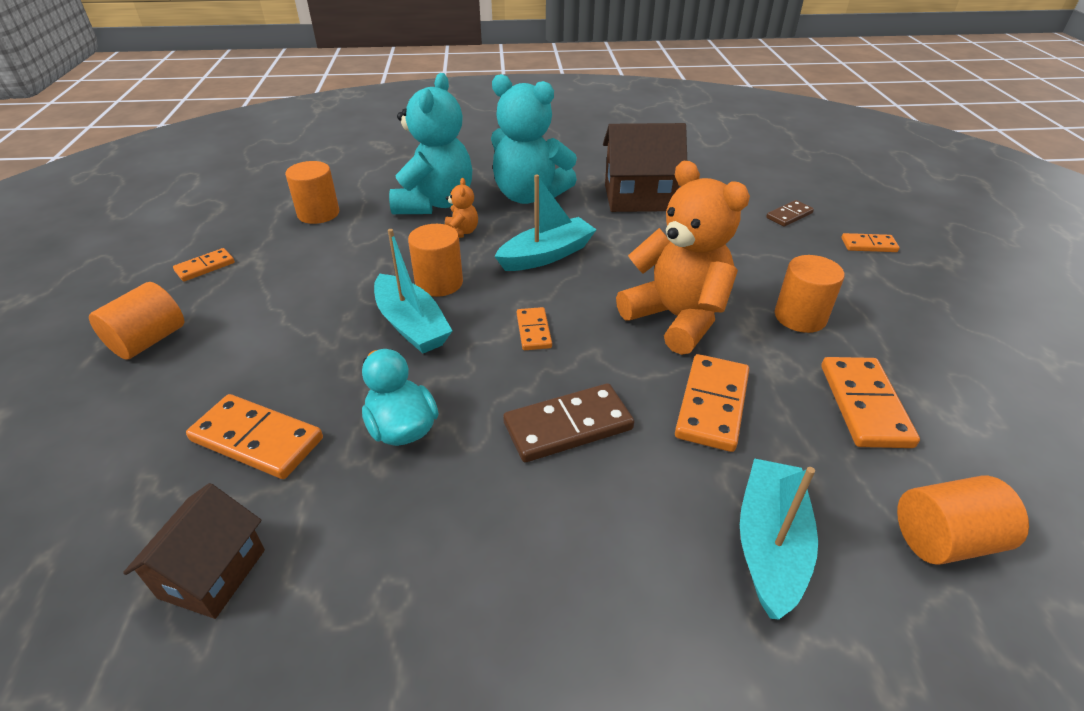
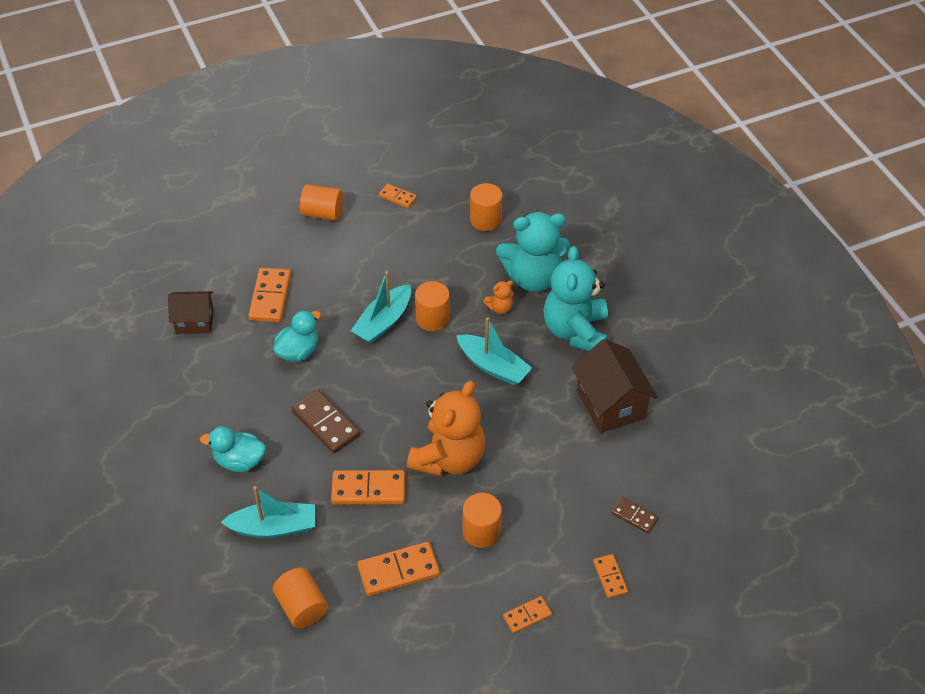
camera: 70 degrees right, 10 degrees up
orange domino [517,307,552,350] -> orange domino moved to [503,596,552,634]
none -> turquoise duck [200,426,266,472]

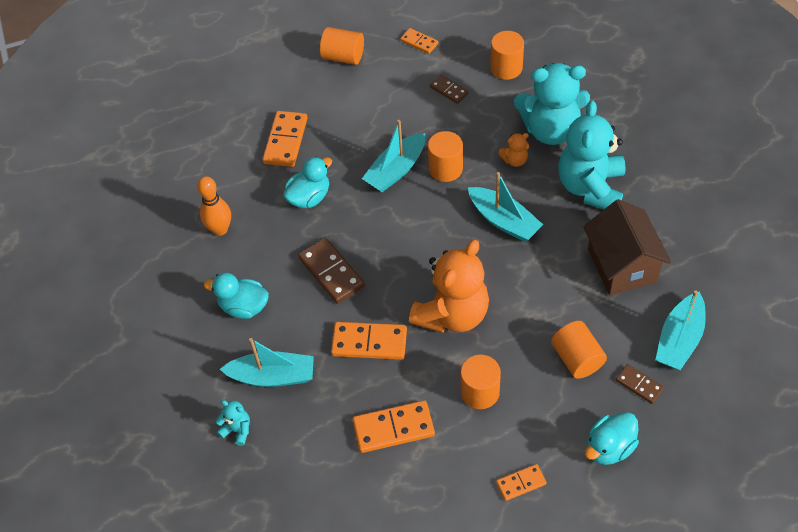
camera: 10 degrees right, 5 degrees up
brown house [168,291,214,334] -> none
orange cylinder [273,567,329,628] -> orange cylinder moved to [551,321,607,379]
orange domino [593,554,628,598] -> turquoise duck [585,412,639,465]
none -> orange bowling pin [197,176,231,236]
none -> turquoise teddy bear [216,400,250,446]
none -> brown domino [430,75,468,104]
none -> turquoise boat [655,291,706,370]

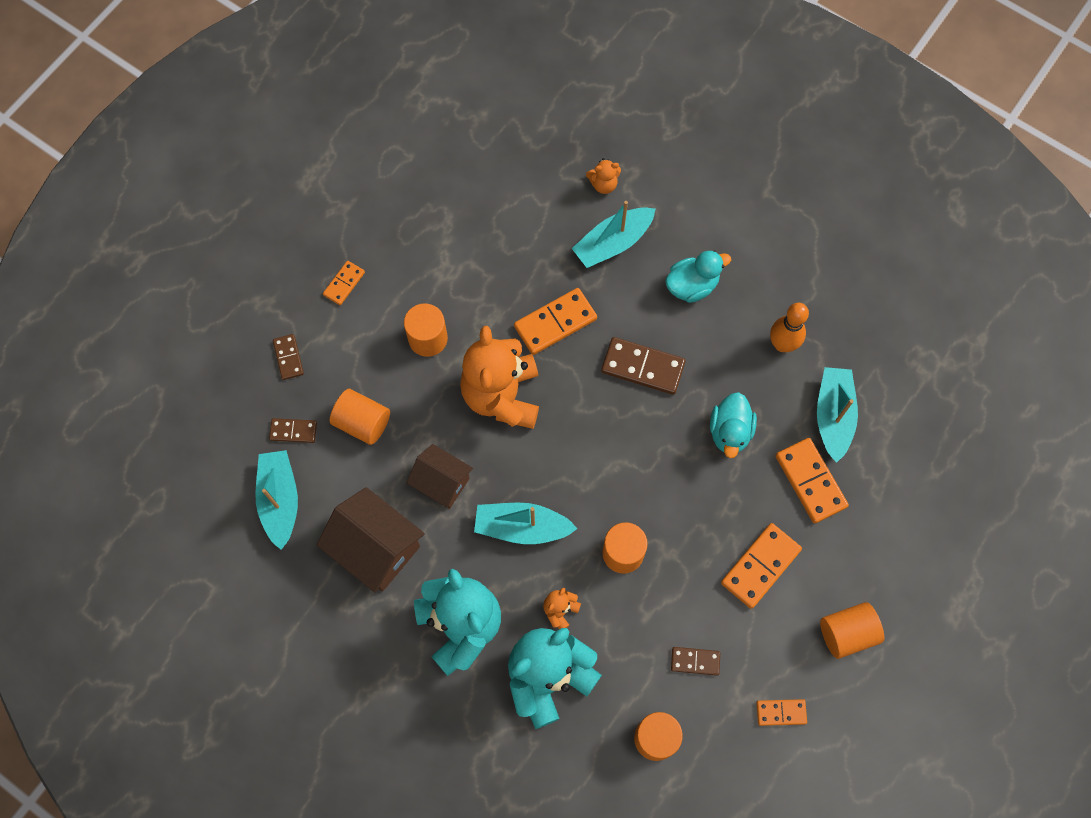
camera: 140 degrees right, 15 degrees up
turquoise teddy bear [216,400,250,446] -> orange teddy bear [586,158,621,194]
orange domino [352,400,435,453] -> orange domino moved to [721,523,802,609]
turquoise boat [362,120,425,192] -> turquoise boat moved to [817,367,858,463]
turquoise duck [585,412,639,465] -> brown domino [273,334,304,380]
none -> brown house [407,444,473,509]

